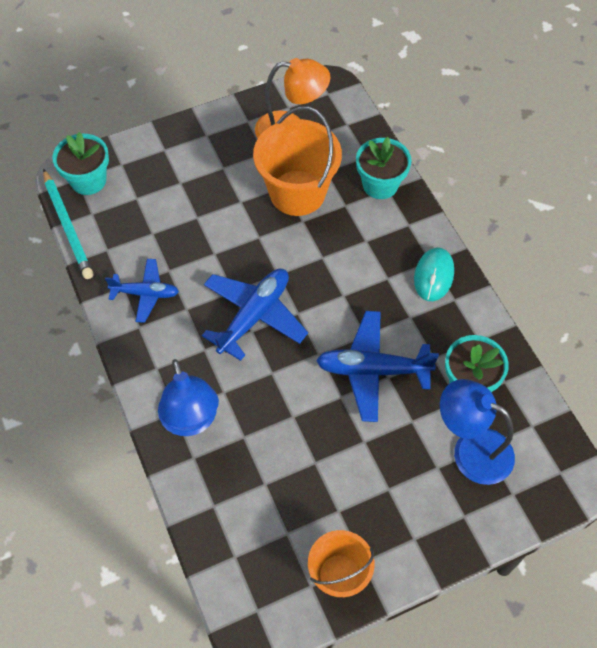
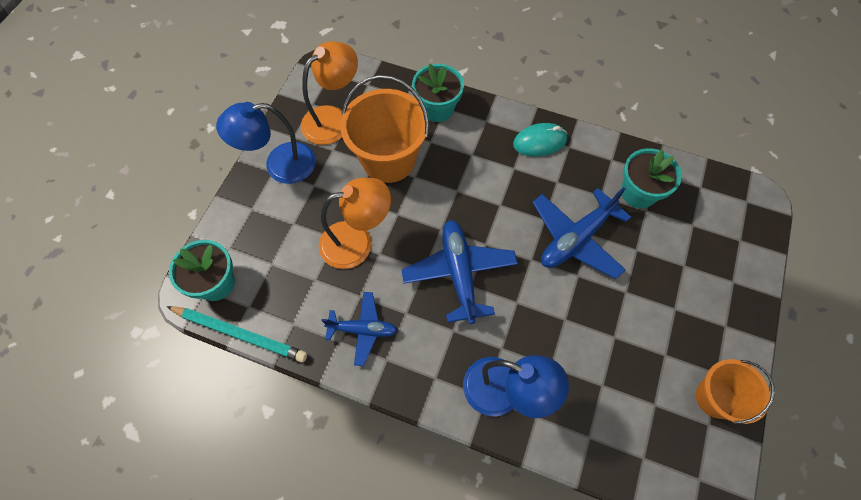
camera: 45 degrees left, 5 degrees up
blue plane [105,259,179,323] -> blue plane turned 45 degrees clockwise [321,292,398,366]
turquoise mouse [414,248,454,301] -> turquoise mouse turned 75 degrees counterclockwise [513,123,567,157]
blue lamp [440,379,515,485] -> blue lamp moved to [216,102,316,184]
none -> orange lamp [319,178,391,269]

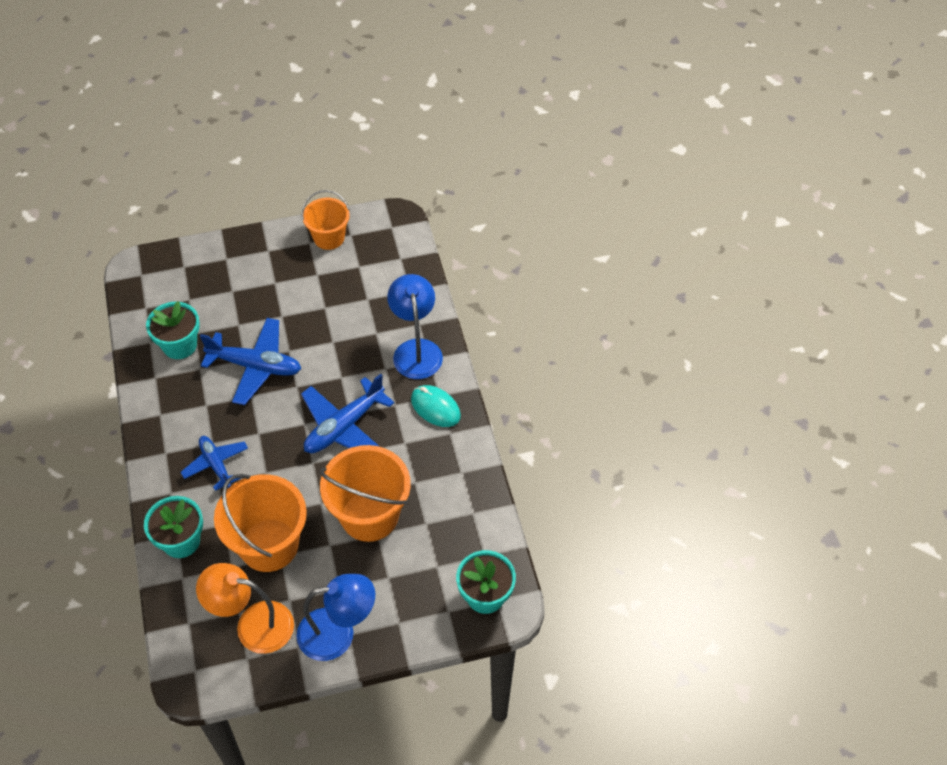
camera: 125 degrees left, 10 degrees down
turquoise pencil [166,306,307,362] -> none
blue lamp [216,102,316,184] -> blue lamp turned 45 degrees counterclockwise [296,574,375,661]
orange lamp [319,178,391,269] -> orange bucket [320,445,411,542]
blue plane [321,292,398,366] -> blue plane moved to [181,436,248,491]
turquoise mouse [513,123,567,157] -> turquoise mouse moved to [411,385,461,427]

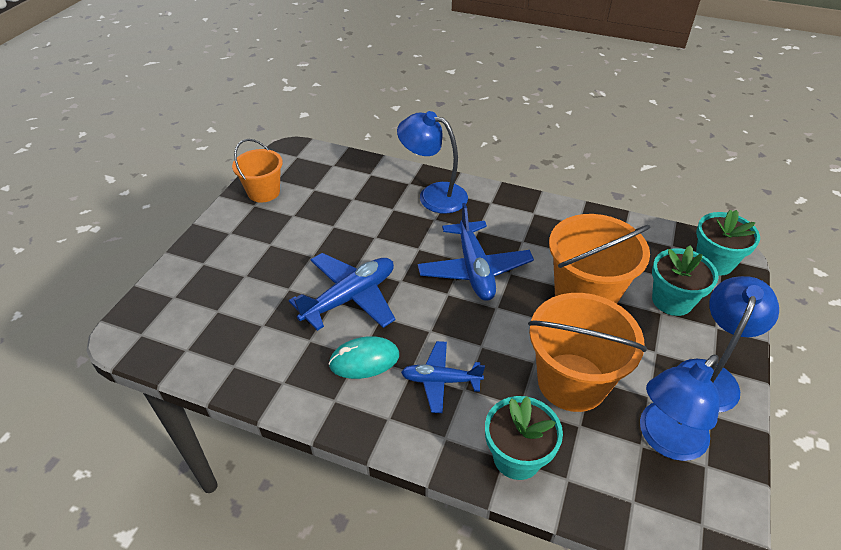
camera: 55 degrees left, 10 degrees down
turquoise flower pot [146,301,200,359] -> turquoise flower pot moved to [652,245,719,316]
orange lamp [196,563,294,654] -> blue lamp [640,354,720,461]
turquoise mouse [411,385,461,427] -> turquoise mouse moved to [328,336,399,379]

